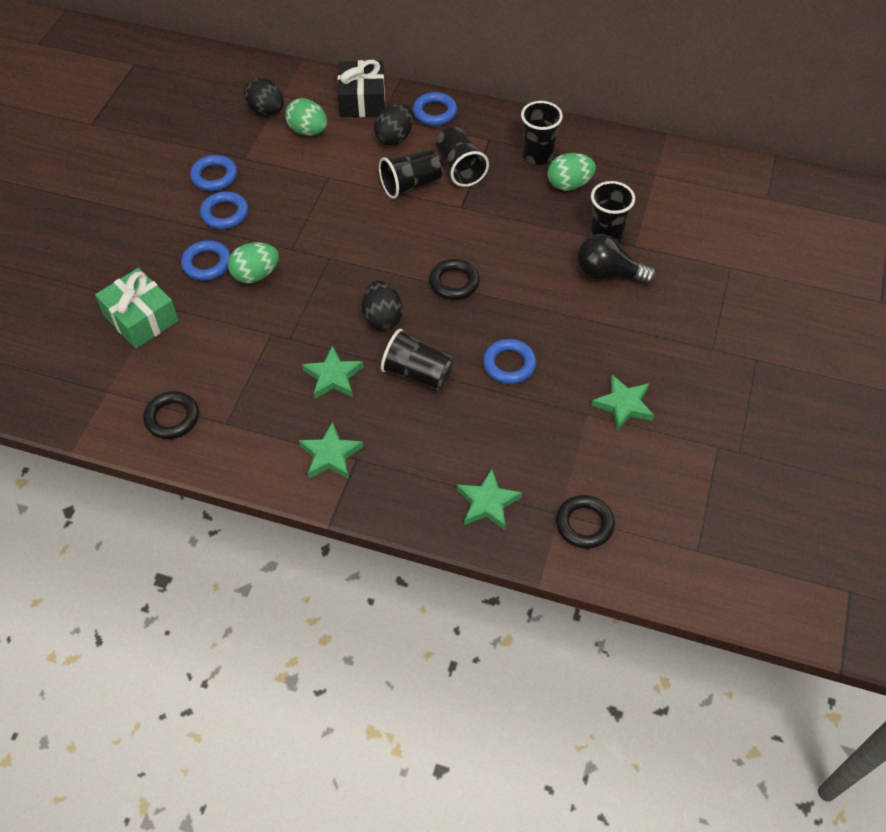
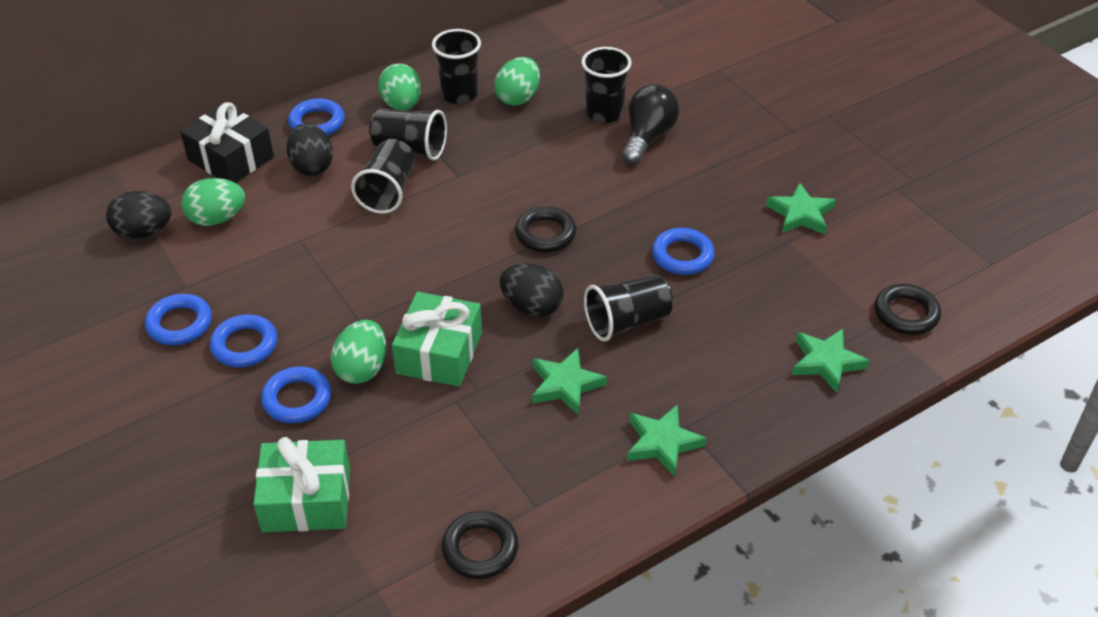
camera: 50 degrees left, 10 degrees down
black light bulb [577,234,657,284] -> black light bulb turned 150 degrees clockwise [622,84,680,164]
none -> green egg [378,64,421,110]
none -> green gift [392,292,482,387]

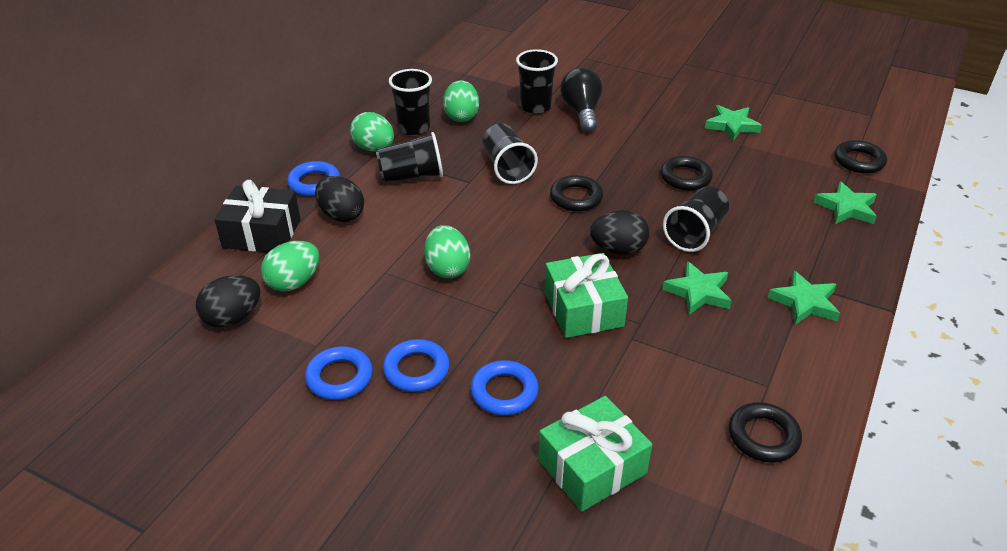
camera: 30 degrees left, 5 degrees down
green egg [331,320,386,384] -> green egg moved to [424,225,470,278]
black cup [351,139,415,214] -> black cup moved to [483,123,538,184]
blue ring [652,228,715,275] -> black ring [660,156,713,191]

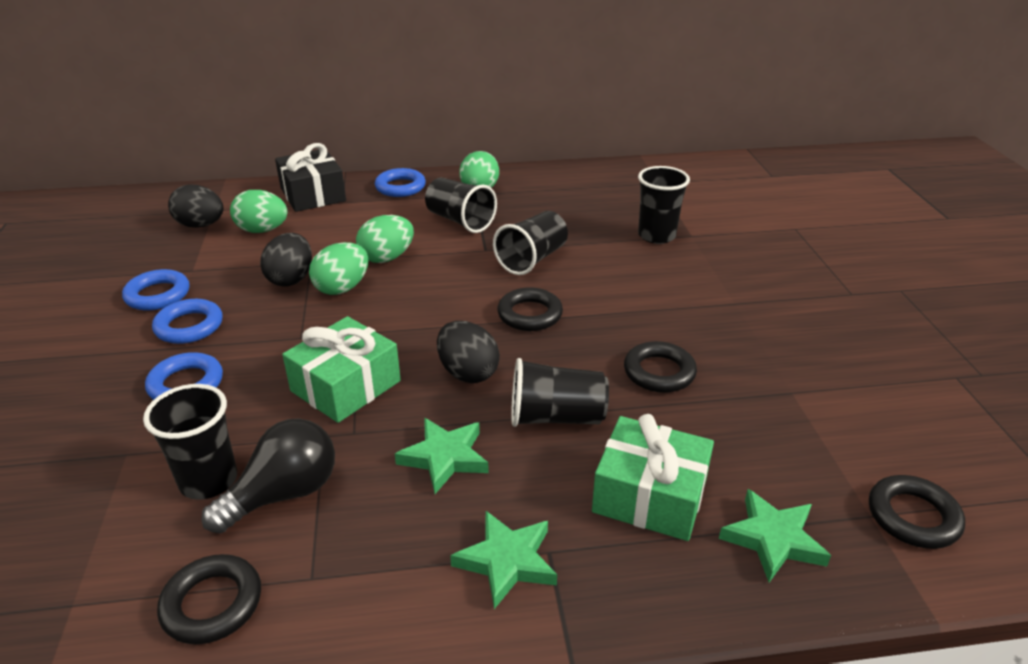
camera: 55 degrees right, 5 degrees down
black egg [315,176,364,222] -> black egg moved to [260,233,312,287]
black cup [389,69,432,136] -> black cup moved to [143,384,237,500]
green egg [443,80,479,122] -> green egg moved to [356,215,414,263]
green gift [538,396,652,512] -> green gift moved to [592,414,714,541]
black light bulb [560,67,603,132] -> black light bulb moved to [201,418,335,533]
green star [705,105,762,141] -> none

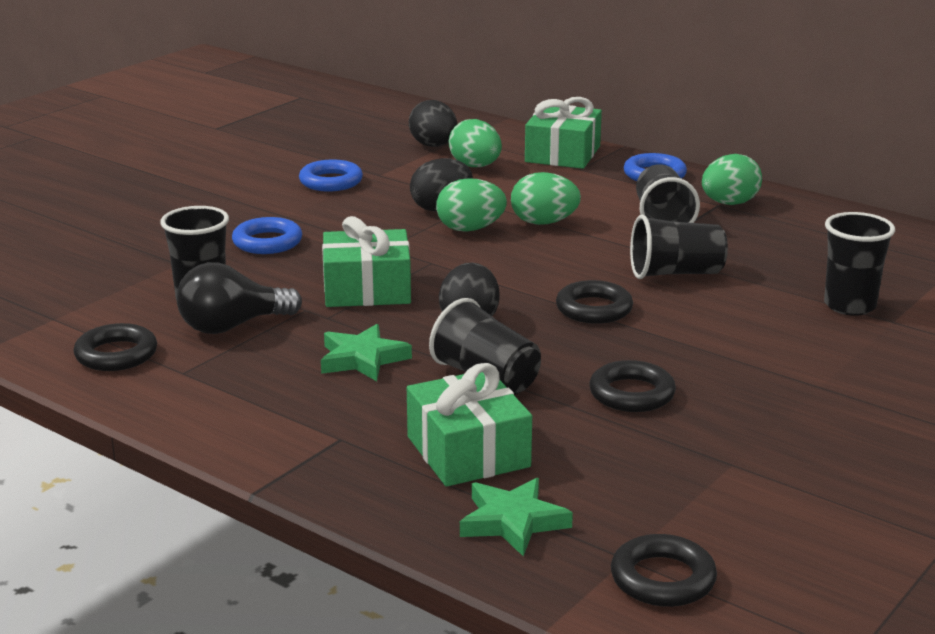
camera: 45 degrees right, 10 degrees down
blue ring [152,299,223,344] -> none
black light bulb [201,418,335,533] -> black light bulb turned 150 degrees clockwise [176,262,302,334]
black gift [275,143,346,212] -> green gift [525,97,602,169]
green star [450,511,557,609] -> none

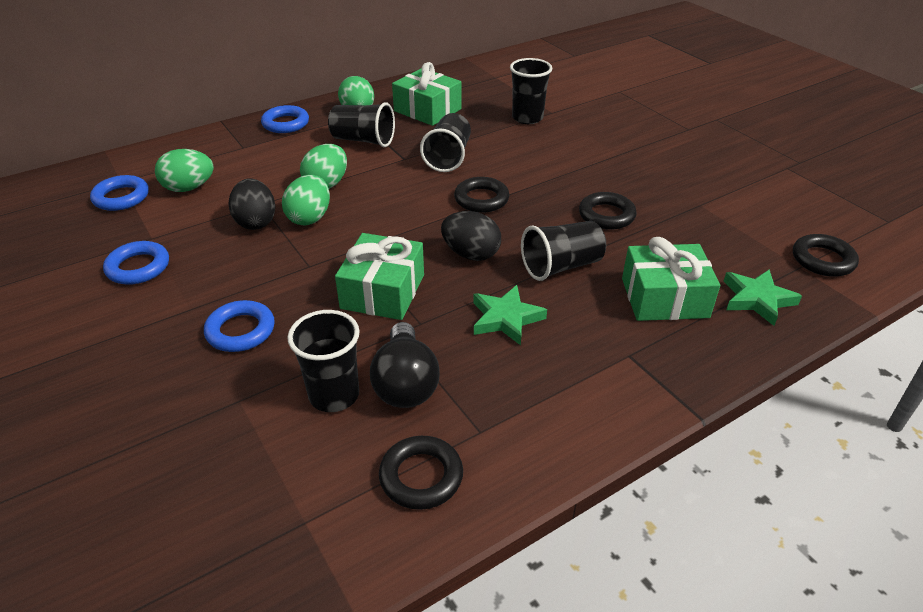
camera: 70 degrees left, 15 degrees up
black egg [409,100,457,147] -> blue ring [90,175,149,211]
green gift [525,97,602,169] -> green gift moved to [392,62,462,126]

